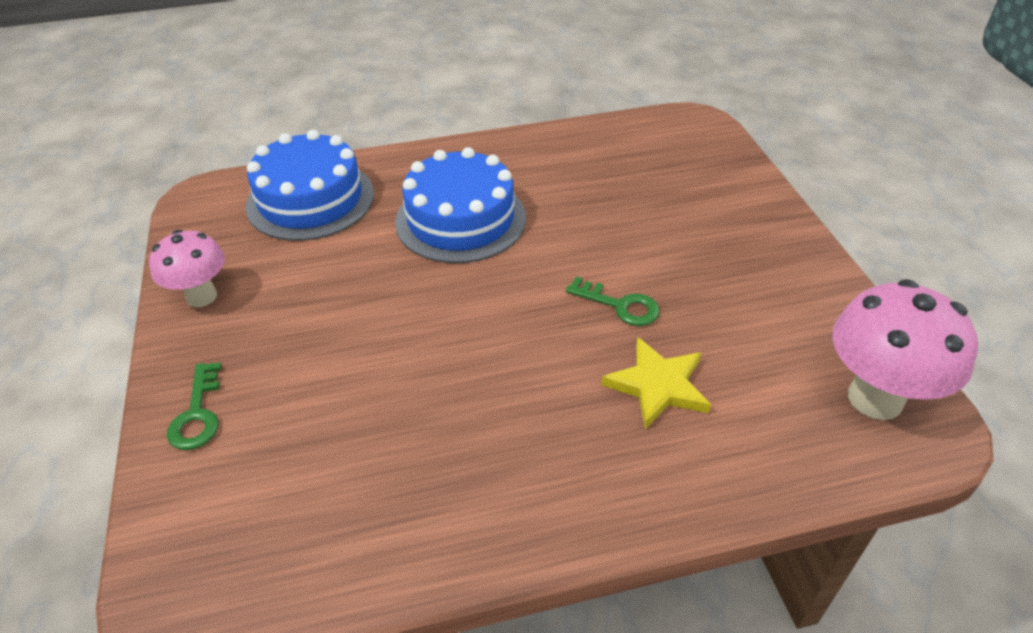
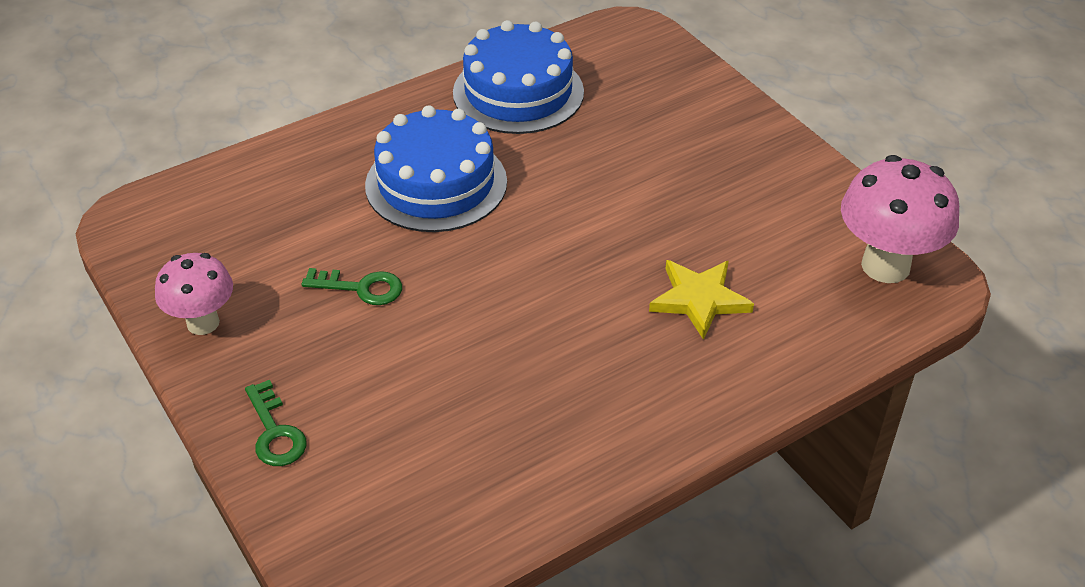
camera: 20 degrees left, 0 degrees up
blue cake [246,130,374,241] -> blue cake moved to [453,20,584,134]
green key [566,276,660,326] -> green key moved to [302,268,402,305]

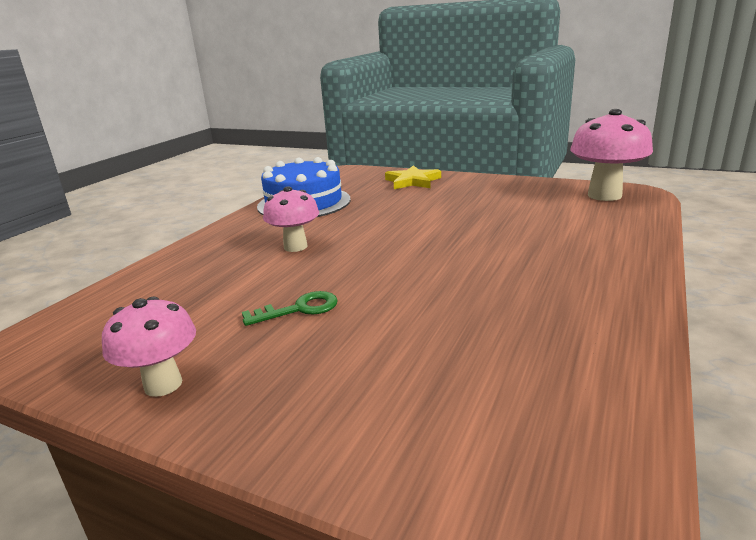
camera: 30 degrees left, 20 degrees down
green key [245,380,307,466] -> none
blue cake [365,105,507,232] -> pink mushroom [263,186,319,252]
yellow star [649,260,754,340] -> yellow star moved to [385,165,441,189]

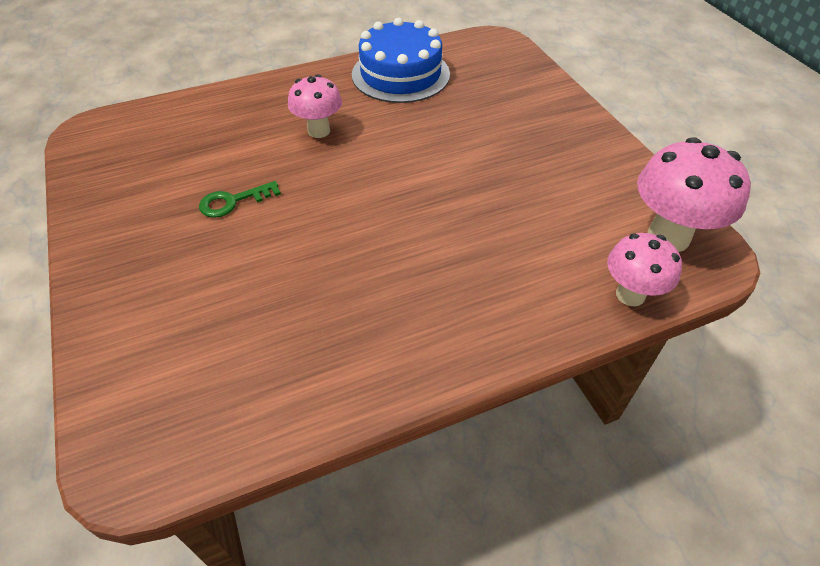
camera: 40 degrees right, 25 degrees up
pink mushroom [102,296,196,397] -> pink mushroom moved to [607,233,682,306]
green key [242,291,338,326] -> green key turned 135 degrees clockwise [199,181,281,218]
yellow star [385,165,441,189] -> none

